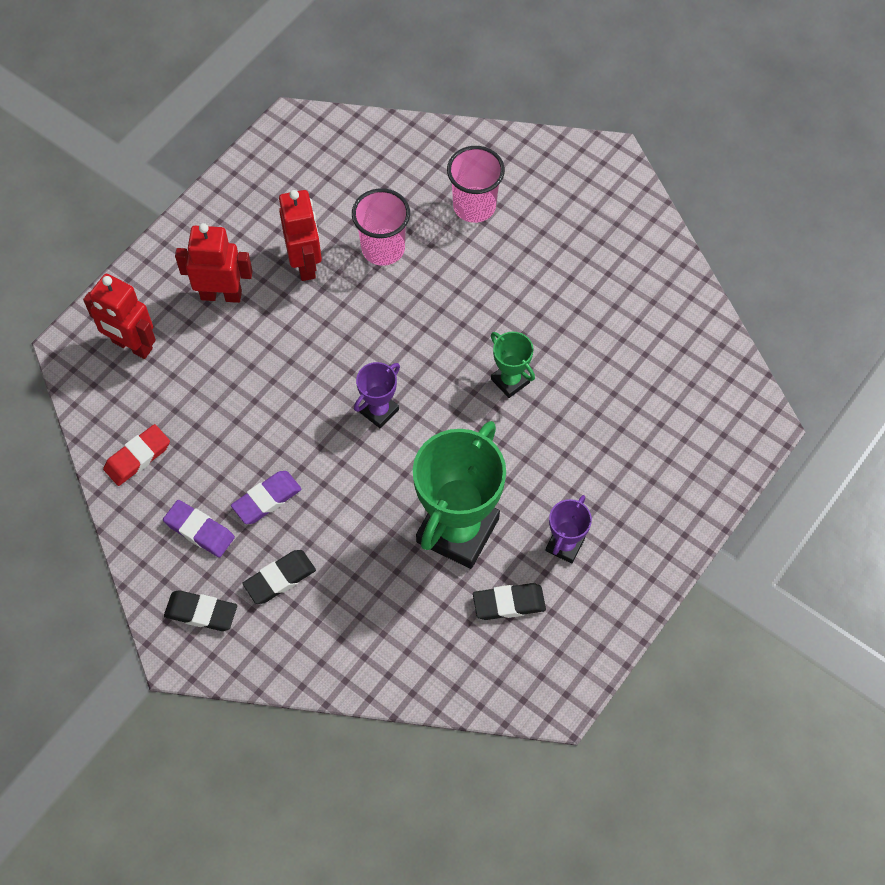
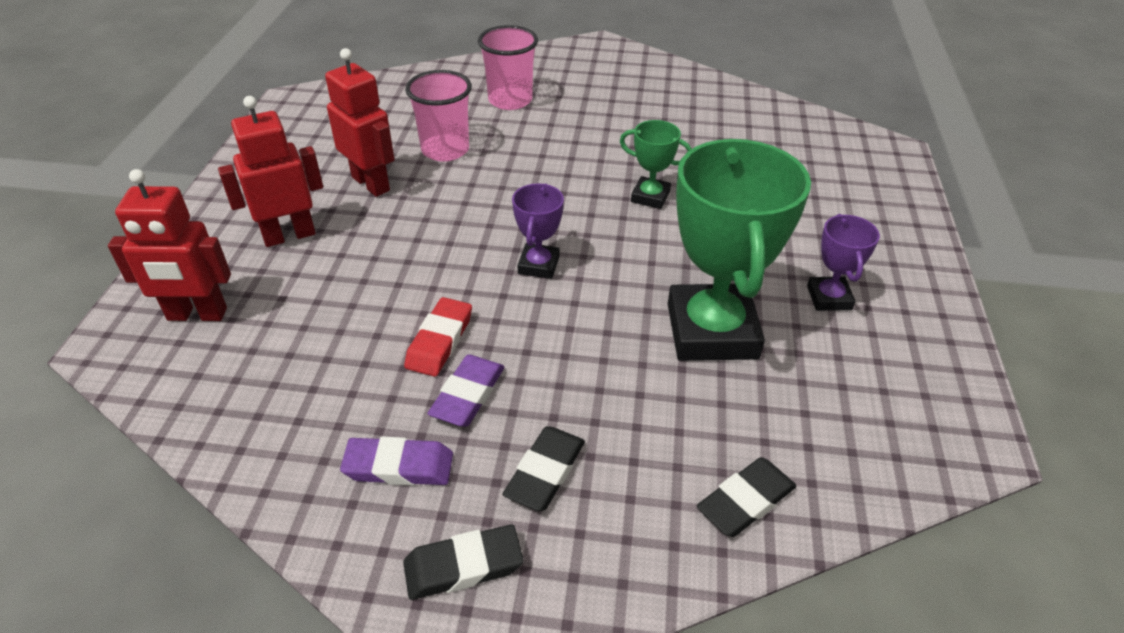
camera: 30 degrees left, 20 degrees down
red eraser [103,424,170,486] -> red eraser moved to [404,297,472,377]
black eraser [473,583,546,620] -> black eraser moved to [697,457,797,537]

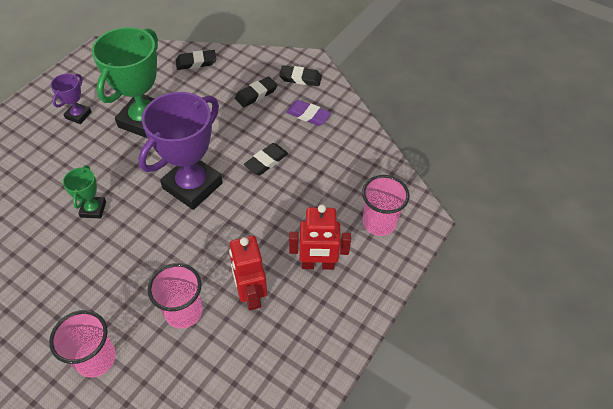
camera: 155 degrees left, 10 degrees up
red robot [108,169,231,321] -> pink cup [362,175,410,236]
red eraser [404,297,472,377] -> black eraser [244,143,289,175]
purple eraser [427,355,505,427] -> none
purple trophy [512,184,564,279] -> purple trophy [138,92,223,210], size x2.10
green trophy [620,120,692,209] -> green trophy turned 45 degrees clockwise [63,165,106,218]

